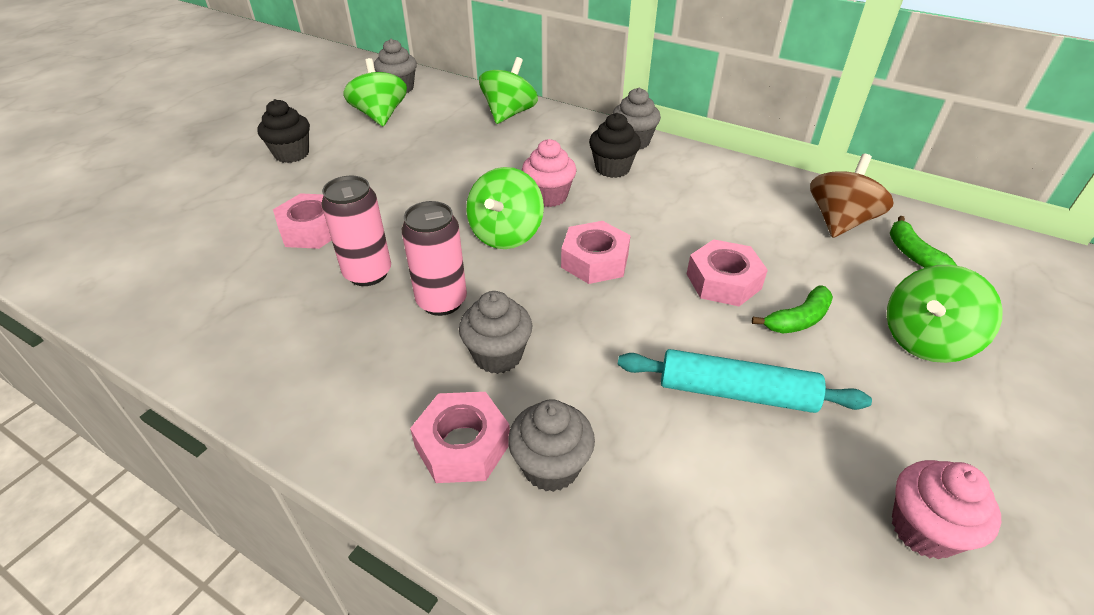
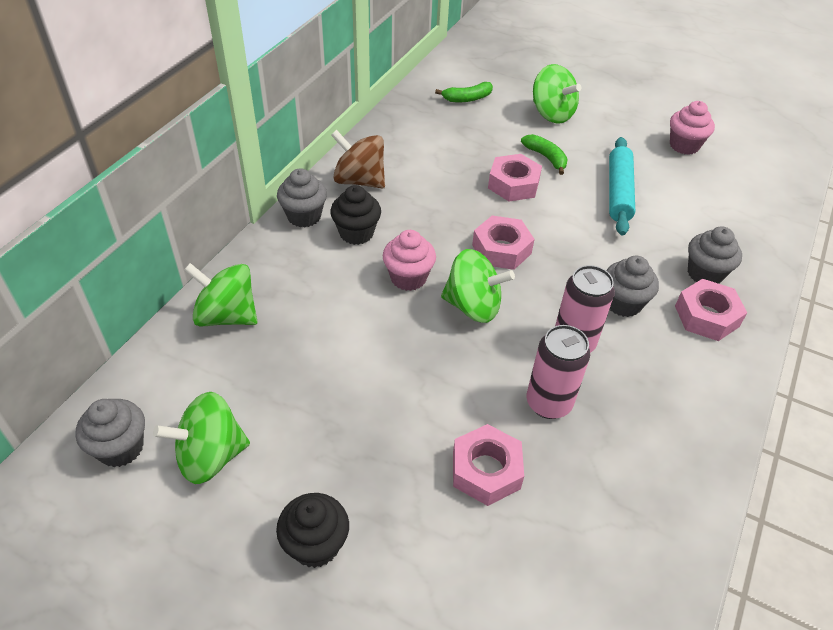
camera: 95 degrees left, 5 degrees up
brown spinning top [810,154,893,238] -> brown spinning top moved to [331,130,385,188]

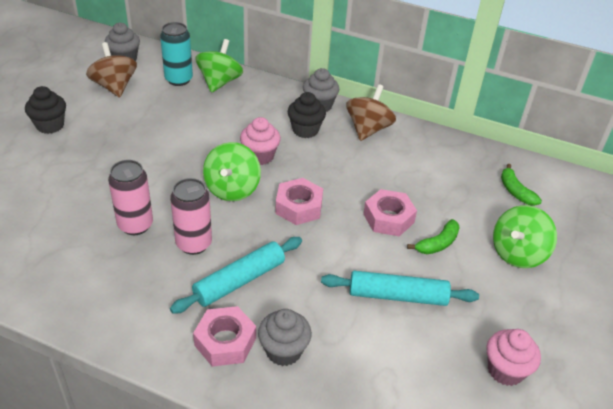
camera: 85 degrees right, 5 degrees down
green spinning top [153,392,250,484] -> brown spinning top [86,42,137,98]
pink nut [453,424,524,506] -> none
grey cupcake [606,256,659,317] -> turquoise rolling pin [170,237,302,314]
none -> turquoise can [160,22,193,86]

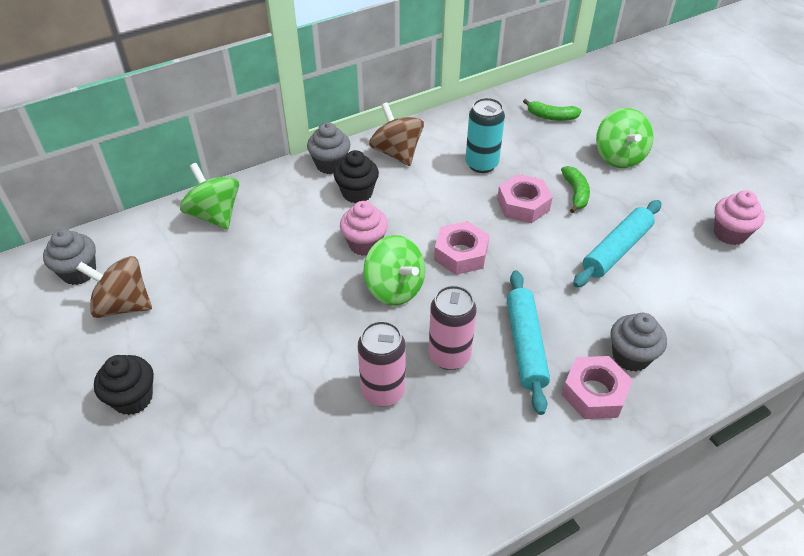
camera: 50 degrees left, 5 degrees up
turquoise can [160,22,193,86] -> turquoise can moved to [465,98,505,173]

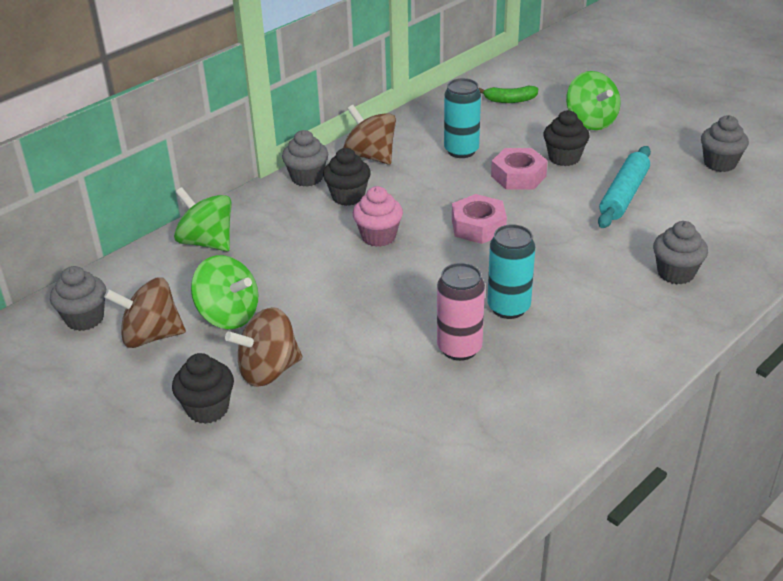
camera: 15 degrees left, 10 degrees down
green spinning top [363,235,425,305] -> green spinning top moved to [191,255,258,329]
pink can [428,285,477,370] -> turquoise can [487,224,535,319]
turquoise rolling pin [507,270,550,415] -> none
green banana [561,166,590,213] -> black cupcake [543,110,589,166]
pink nut [562,356,633,419] -> none
pink cupcake [714,190,765,245] -> grey cupcake [701,115,749,172]
none -> brown spinning top [225,307,303,387]

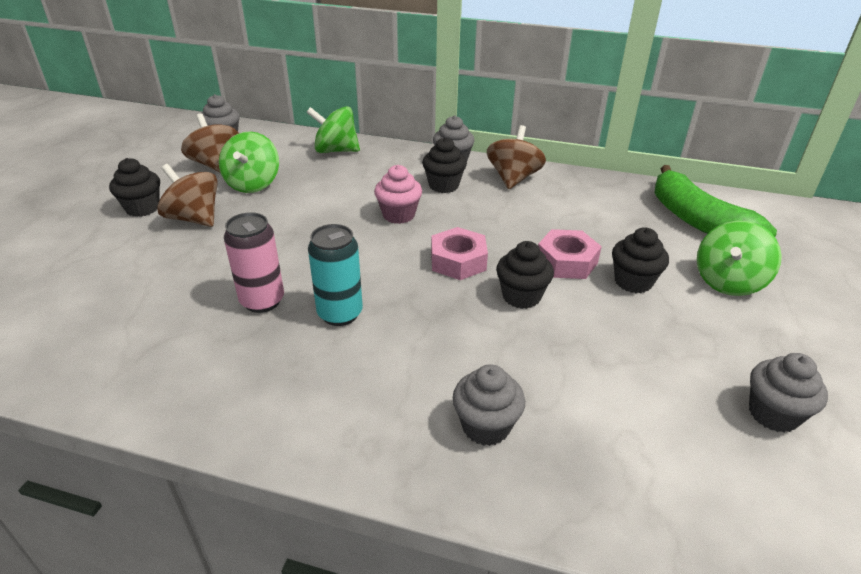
camera: 60 degrees right, 0 degrees up
green spinning top [174,187,232,251] -> green spinning top turned 90 degrees counterclockwise [306,106,360,153]
turquoise can [444,78,481,158] -> none
green banana [478,86,538,103] -> green banana [654,165,777,237], size x2.10
turquoise rolling pin [598,146,651,228] -> none
none -> black cupcake [496,241,554,309]

